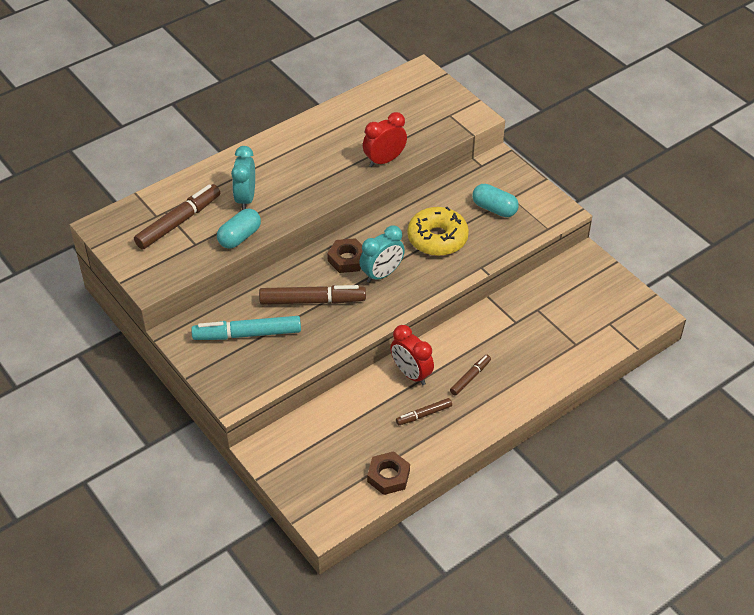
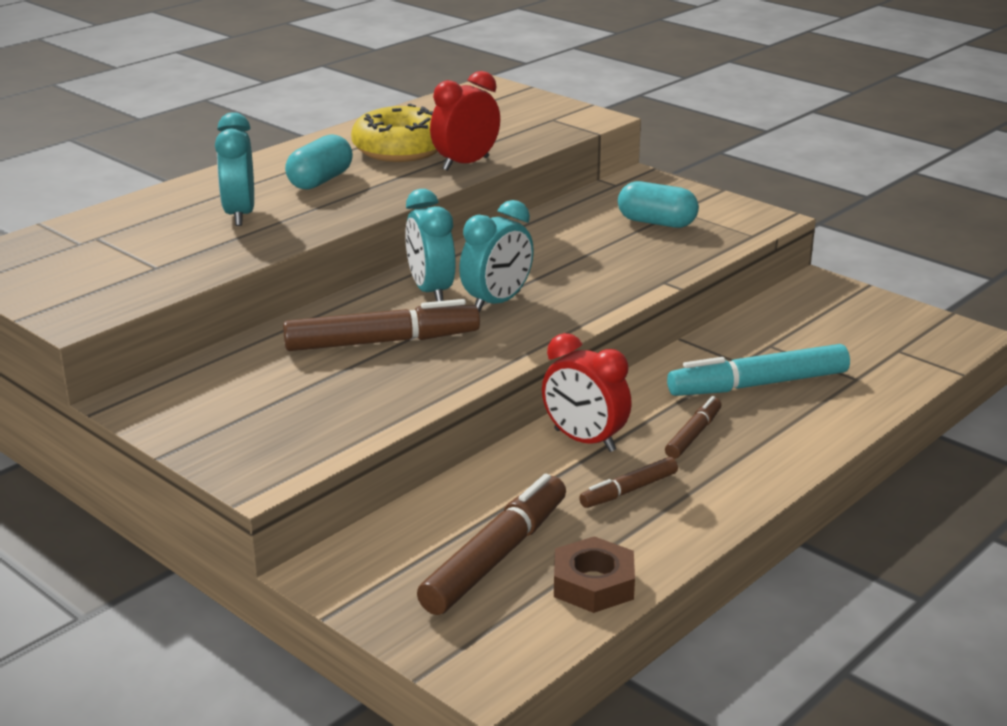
camera: 10 degrees left, 20 degrees down
brown marker [134,184,220,249] -> brown marker moved to [417,474,566,615]
turquoise marker [191,316,301,340] -> turquoise marker moved to [667,344,850,396]
turquoise capsule [217,208,261,249] -> turquoise capsule moved to [285,135,353,190]
brown nut [327,238,363,273] -> turquoise clock [405,189,456,301]
yellow donut [407,207,469,256] -> yellow donut moved to [351,104,438,162]

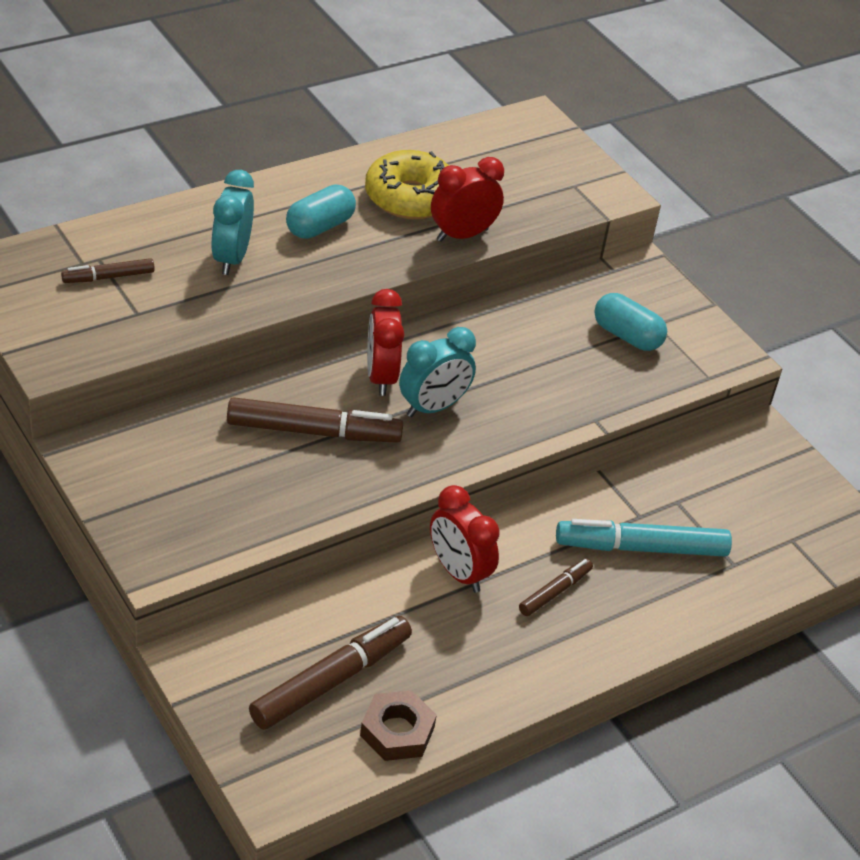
camera: 10 degrees right, 15 degrees up
turquoise clock [405,189,456,301] -> red clock [367,289,405,396]
brown marker [579,457,678,508] -> brown marker moved to [61,258,155,283]

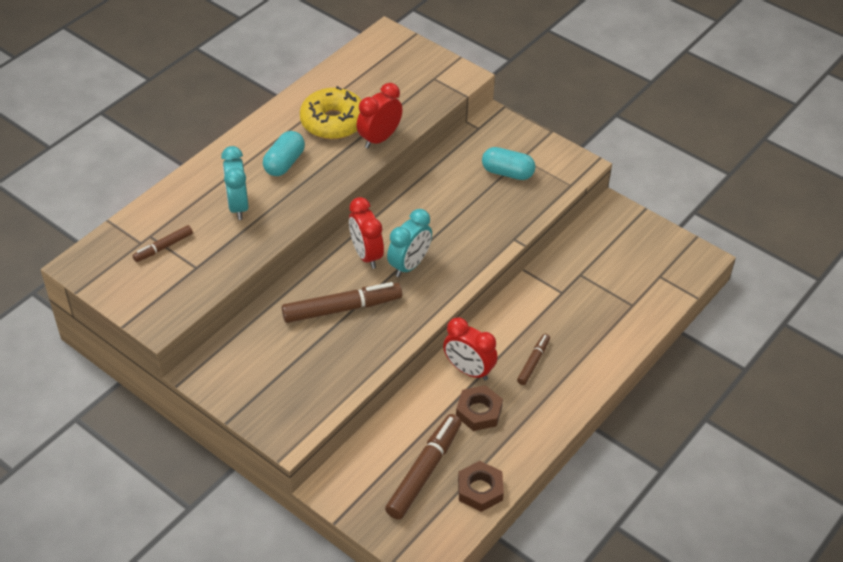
camera: 15 degrees left, 5 degrees up
turquoise marker [556,519,732,556] -> none
none -> brown nut [456,385,503,431]

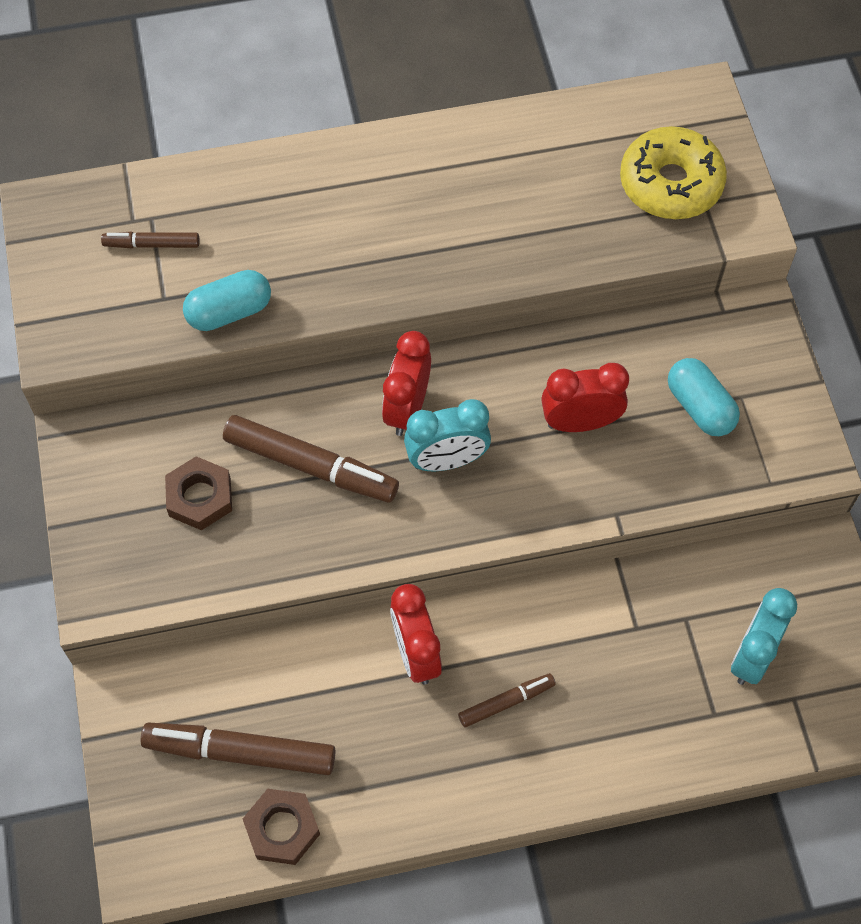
camera: 40 degrees right, 15 degrees up
turquoise clock [221,146,249,220] -> turquoise clock moved to [731,588,797,685]
turquoise capsule [263,131,305,176] -> turquoise capsule moved to [183,270,271,331]
yellow donut [300,86,361,139] -> yellow donut moved to [620,126,727,219]
red clock [357,83,402,148] -> red clock moved to [541,363,629,432]
brown marker [385,414,462,520] -> brown marker turned 150 degrees counterclockwise [141,722,335,775]
brown nut [456,385,503,431] -> brown nut moved to [165,456,232,530]

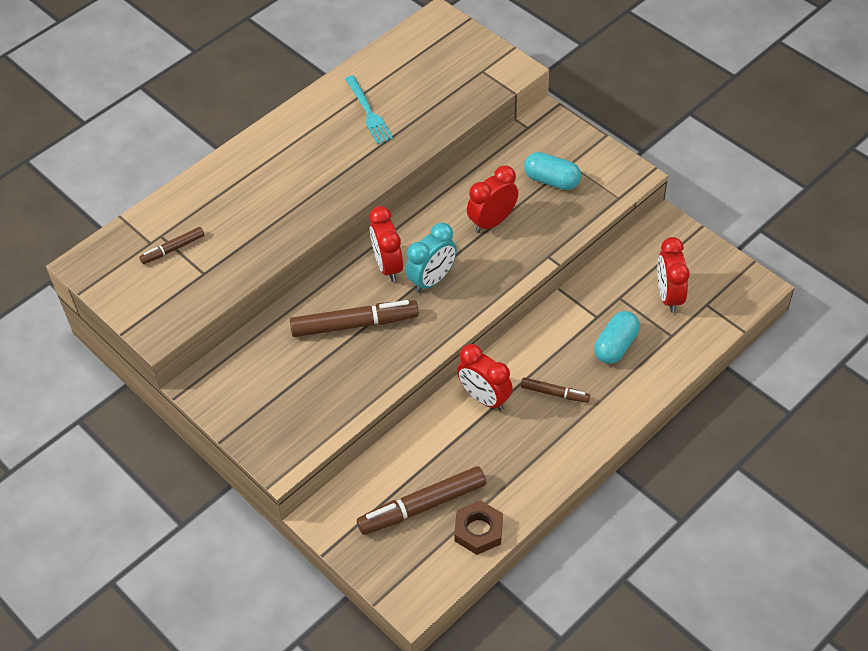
camera: 30 degrees left, 10 degrees down
brown nut [165,456,232,530] -> none
turquoise capsule [183,270,271,331] -> turquoise capsule moved to [594,311,640,364]
brown marker [458,673,556,728] -> brown marker turned 75 degrees clockwise [521,377,590,403]
yellow donut [620,126,727,219] -> none
turquoise clock [731,588,797,685] -> red clock [657,237,690,313]
none -> turquoise fork [345,75,393,144]

